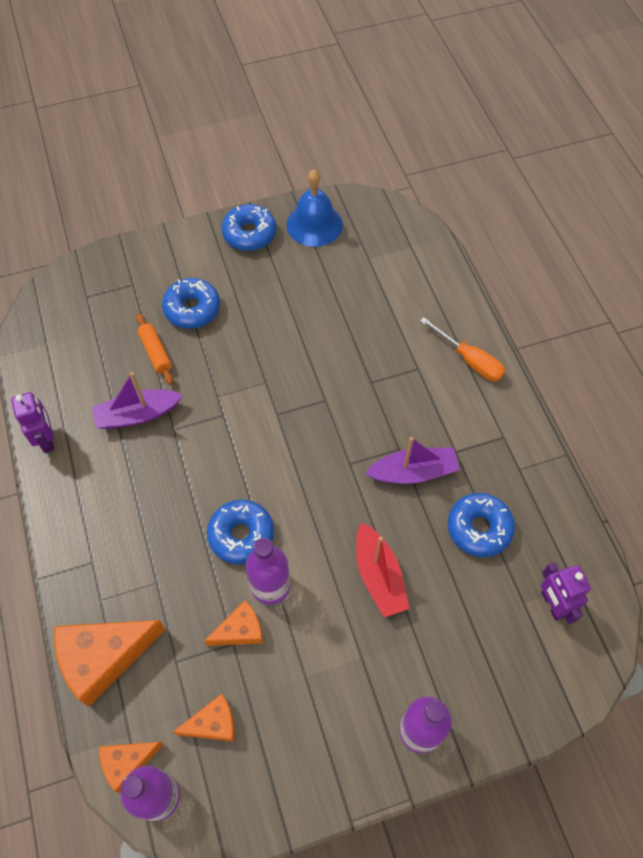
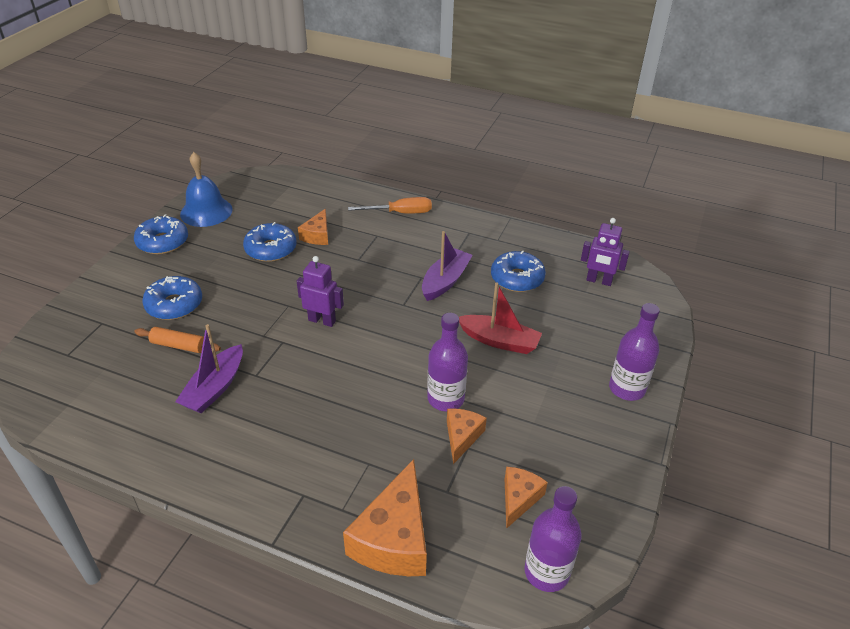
camera: 50 degrees left, 20 degrees down
purple robot [11,392,55,453] -> purple robot moved to [297,256,344,327]
orange cheese [99,742,164,793] -> orange cheese moved to [298,209,328,245]
blue donut [207,500,274,564] -> blue donut moved to [243,222,297,262]

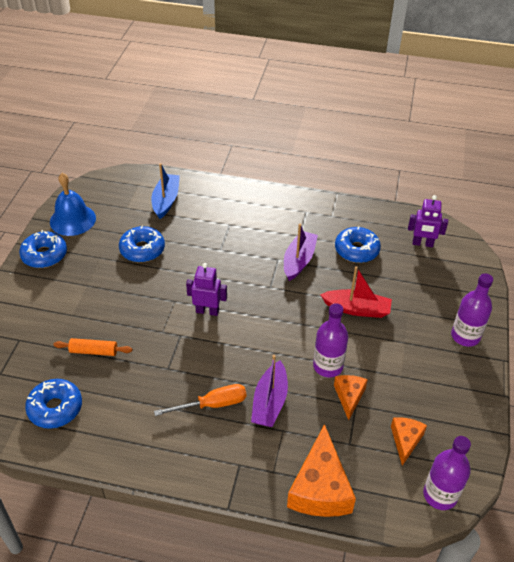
camera: 10 degrees left, 5 degrees up
blue donut [142,276,202,320] -> blue donut moved to [25,379,82,429]
purple boat [175,324,243,413] -> purple boat moved to [251,355,288,427]
orange cheese [298,209,328,245] -> none
orange screwdriver [348,197,432,214] -> orange screwdriver moved to [154,384,247,416]
none -> blue boat [152,163,180,219]

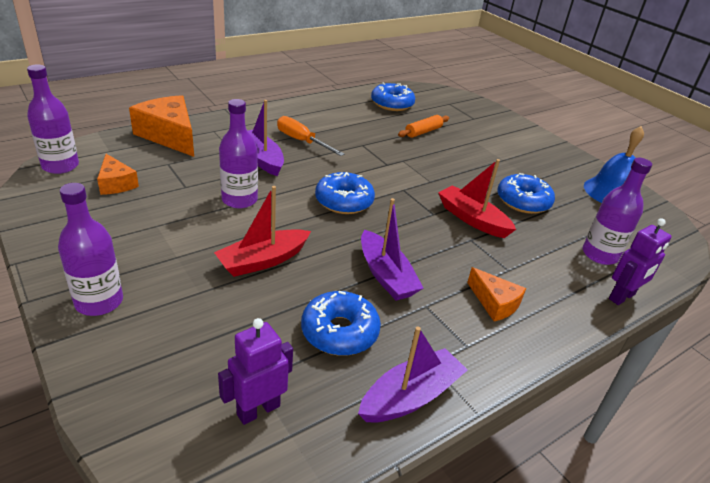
camera: 130 degrees right, 10 degrees down
blue donut [19,230,67,268] -> blue donut moved to [315,172,375,214]
blue boat [152,163,180,219] -> purple bottle [583,158,652,265]
orange screwdriver [154,384,247,416] -> orange screwdriver turned 105 degrees clockwise [277,116,344,156]
purple robot [186,263,227,316] -> purple robot moved to [609,218,672,305]
orange cheese [334,375,368,420] -> orange cheese moved to [467,267,526,321]
none -> purple boat [358,326,467,422]
none -> red boat [438,159,516,238]

